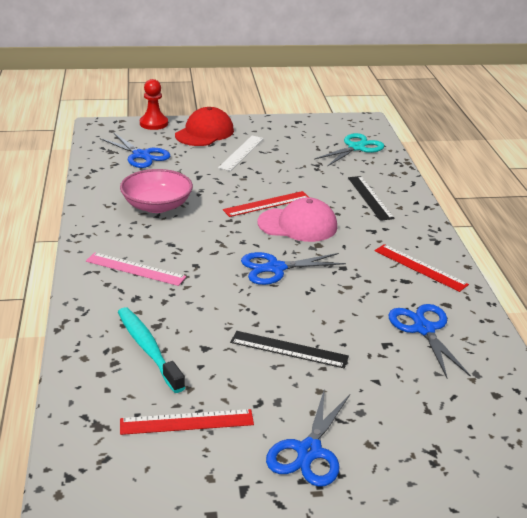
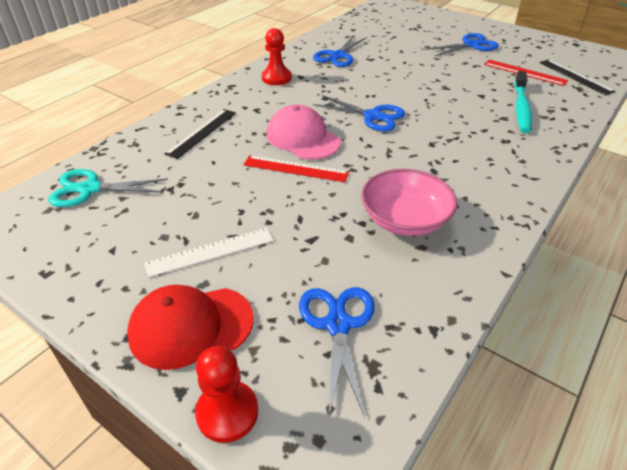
camera: 135 degrees left, 10 degrees up
pink ruler [86,252,186,286] -> none
black ruler [230,331,349,368] -> black ruler moved to [539,59,616,95]
red ruler [375,244,469,292] -> red pawn [262,28,292,85]

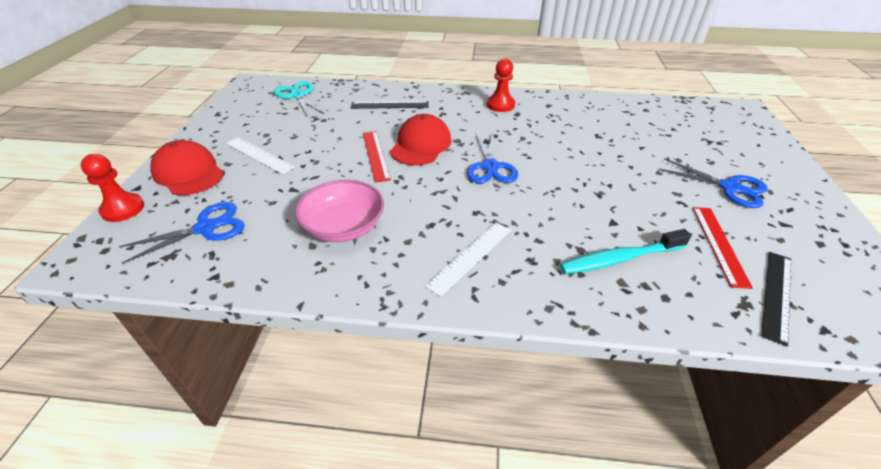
camera: 60 degrees right, 0 degrees up
pink cap [267,104,341,160] -> red cap [390,114,451,165]
blue scissors [313,36,367,67] -> none
none -> white ruler [425,222,511,297]

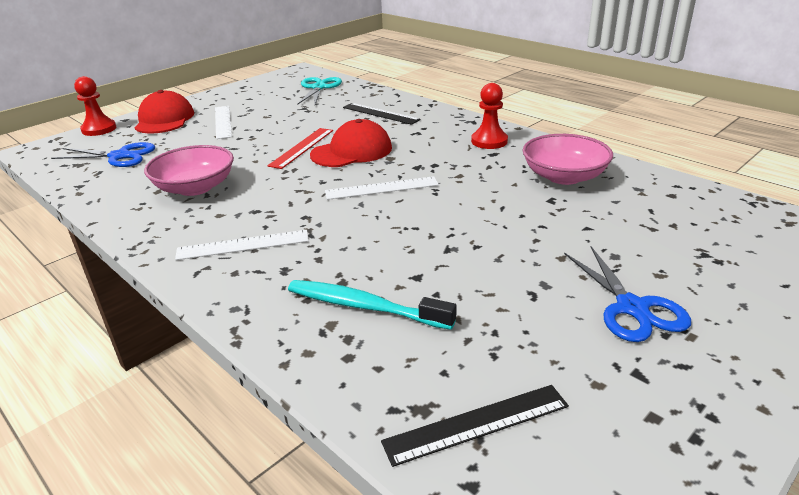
camera: 40 degrees right, 10 degrees down
blue scissors [467,132,518,183] -> white ruler [325,176,439,200]
red ruler [693,207,753,289] -> none
none -> pink bowl [523,134,613,185]

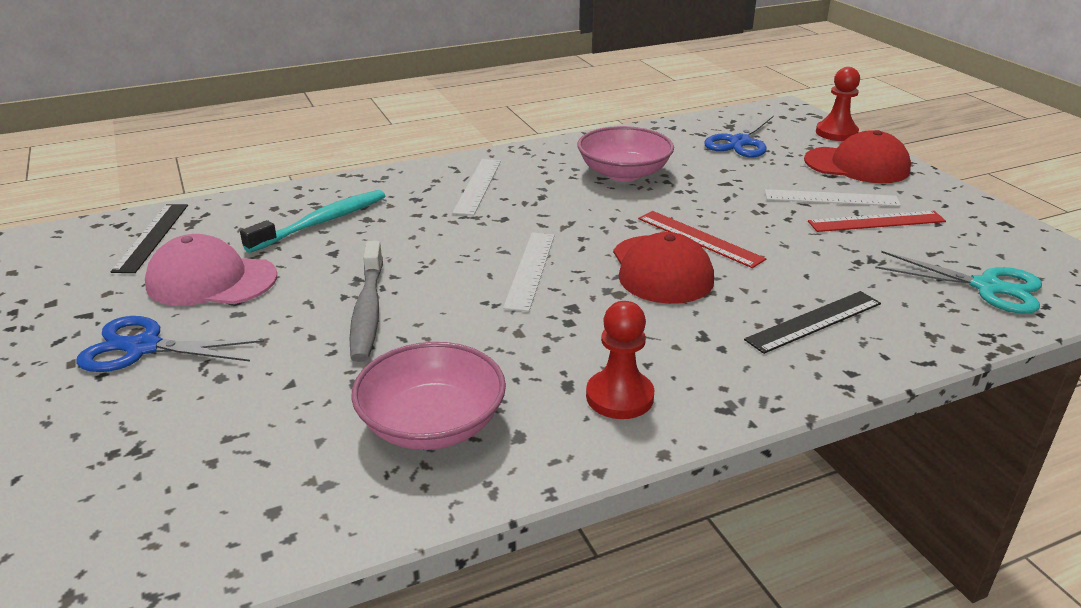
camera: 110 degrees right, 0 degrees up
none -> pink cap [145,234,277,306]
none -> grey toothbrush [350,241,383,362]
none -> red ruler [808,211,946,232]

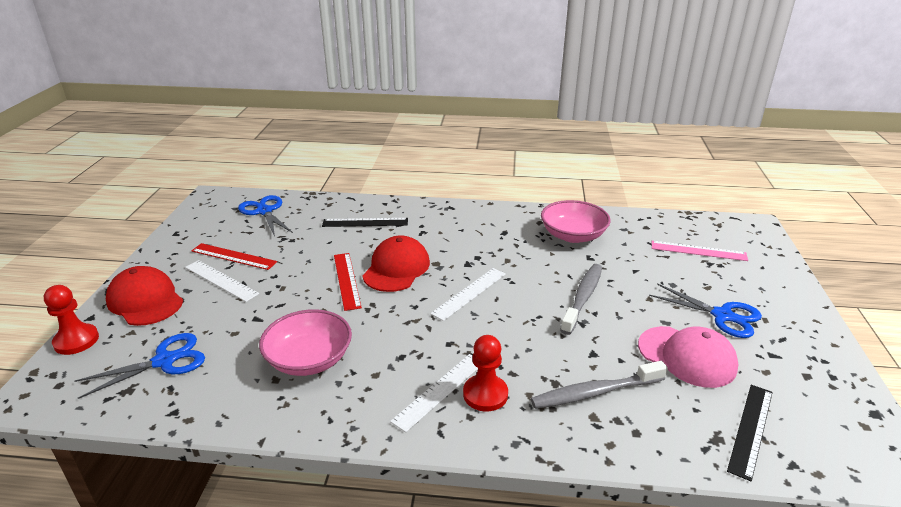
camera: 150 degrees left, 0 degrees up
turquoise toothbrush [240,190,385,253] -> grey toothbrush [531,361,668,409]
red pawn [586,301,654,419] -> red pawn moved to [463,335,508,411]
turquoise scissors [875,251,1042,314] -> blue scissors [238,195,293,237]
none -> pink ruler [652,241,748,261]

